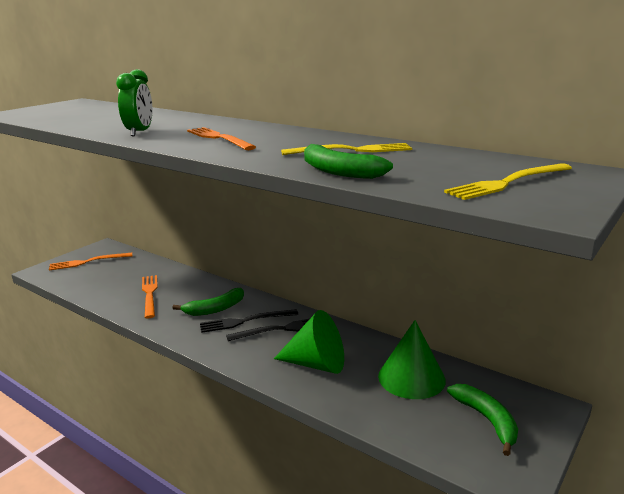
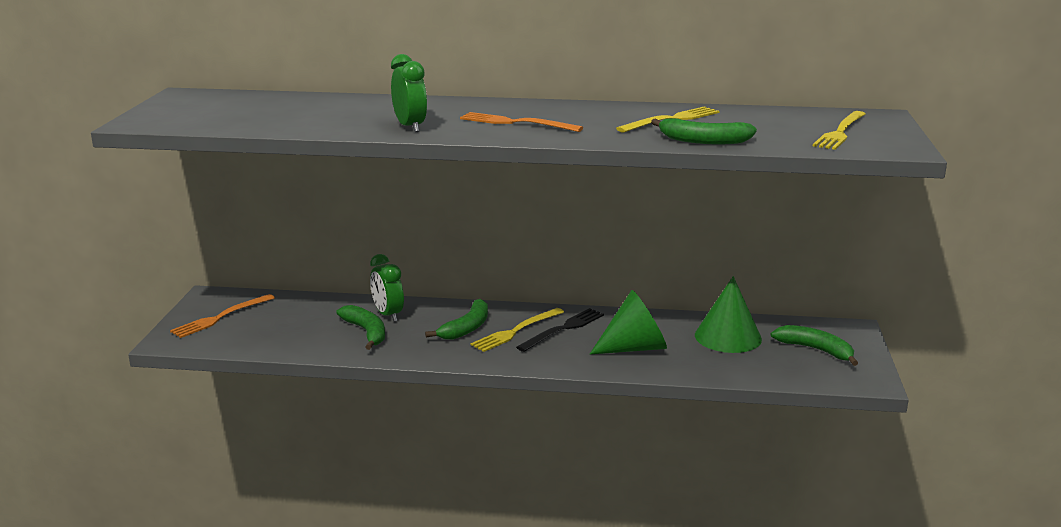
camera: 30 degrees left, 0 degrees up
orange fork [142,275,158,319] -> green banana [336,305,385,350]
black fork [200,309,299,333] -> yellow fork [471,308,564,352]
none -> green clock [370,254,404,322]

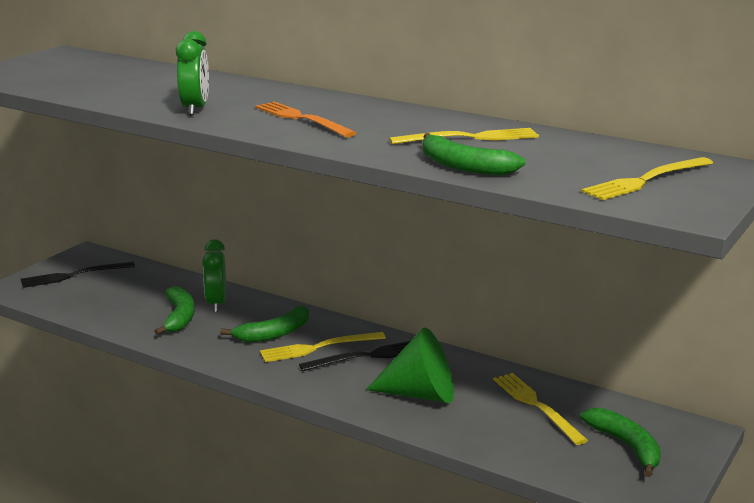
camera: 25 degrees right, 0 degrees up
orange fork [170,294,275,338] -> black fork [21,262,135,288]
green cone [695,276,762,353] -> yellow fork [493,373,588,445]

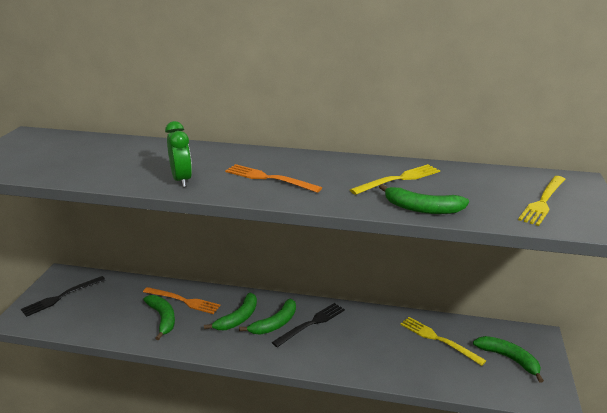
camera: 20 degrees left, 5 degrees up
green clock [202,239,226,312] -> orange fork [143,287,220,314]
yellow fork [260,332,386,362] -> green banana [239,298,296,335]
green cone [366,328,454,403] -> none

